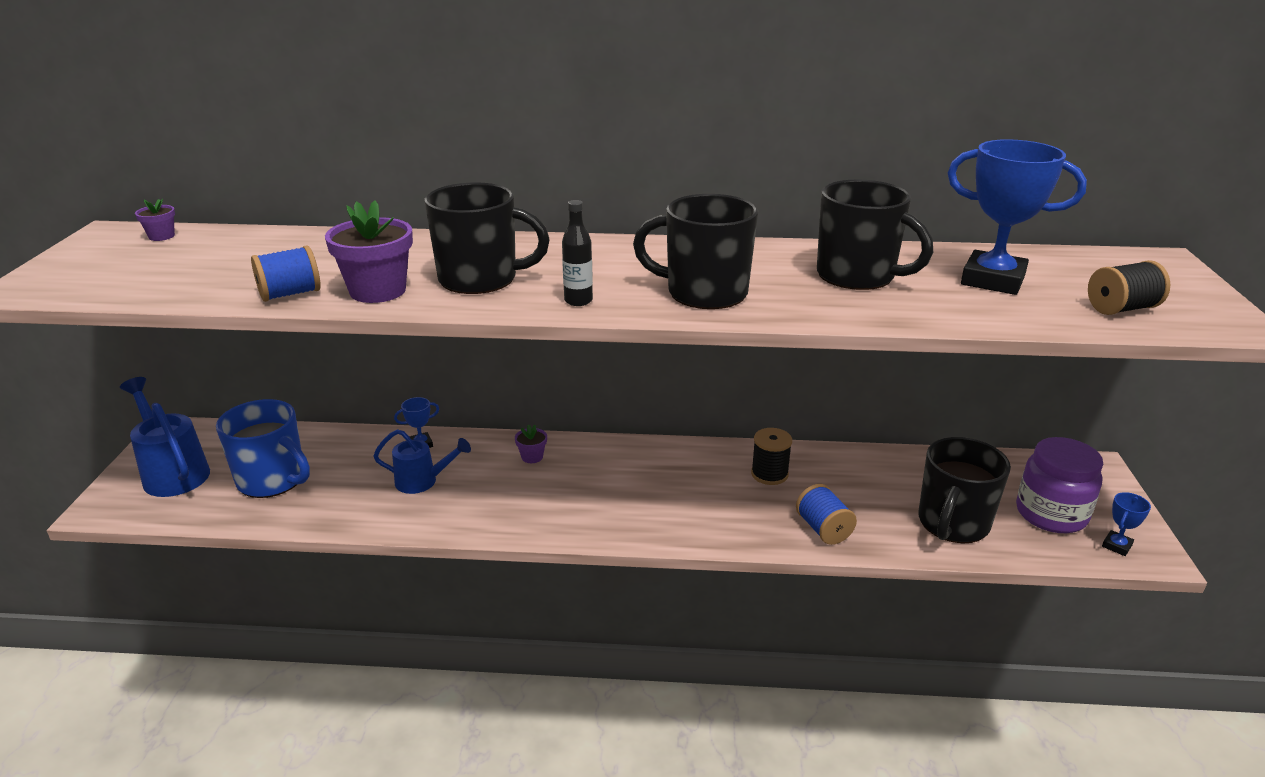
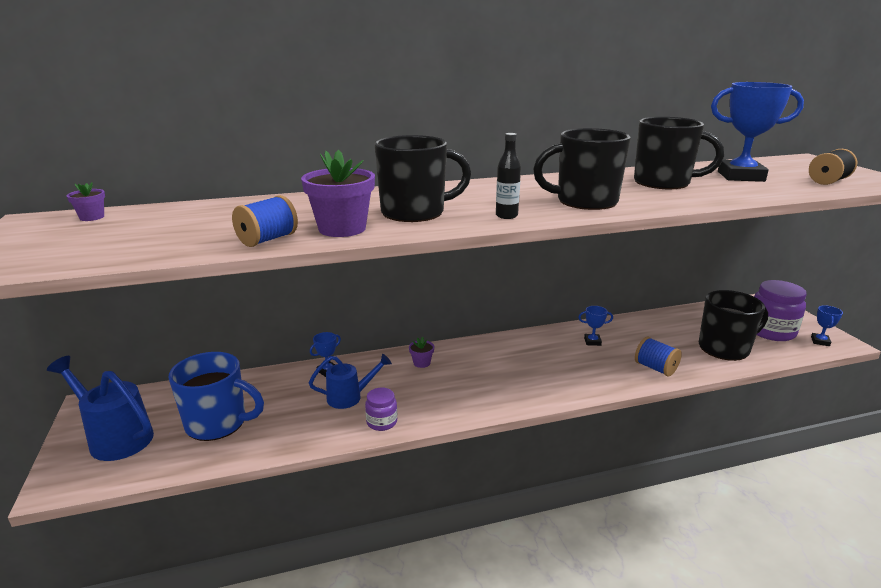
camera: 20 degrees left, 5 degrees down
black spool [751,428,792,485] -> blue trophy [578,306,613,346]
black mug [918,437,1011,543] -> black mug turned 120 degrees counterclockwise [699,290,768,361]
none -> purple jar [365,388,397,431]

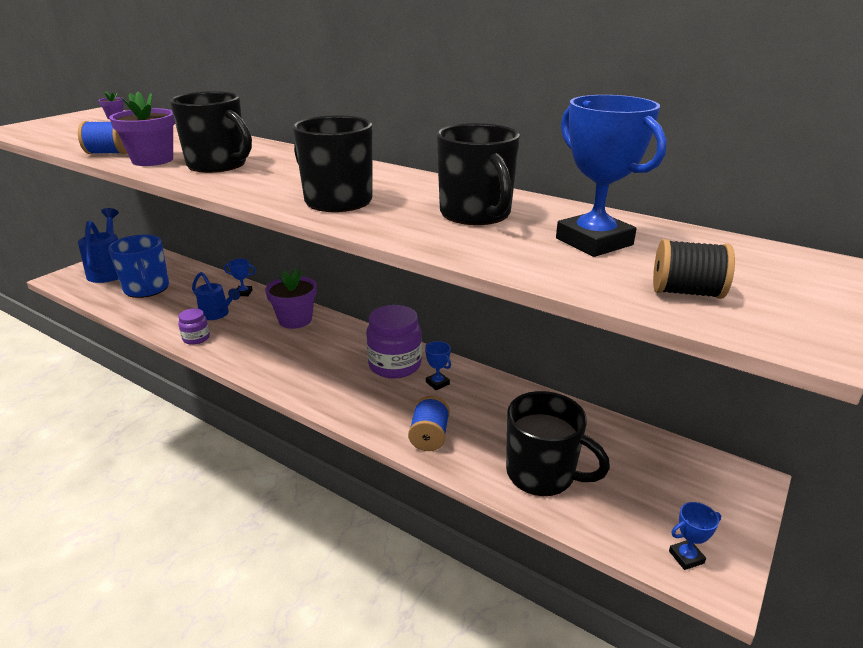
camera: 50 degrees right, 5 degrees up
purple flower pot [409,337,434,368] -> purple flower pot [265,268,317,329], size x2.03
black bottle [496,133,521,219] -> none
purple jar [754,280,806,341] -> purple jar moved to [366,305,422,379]

